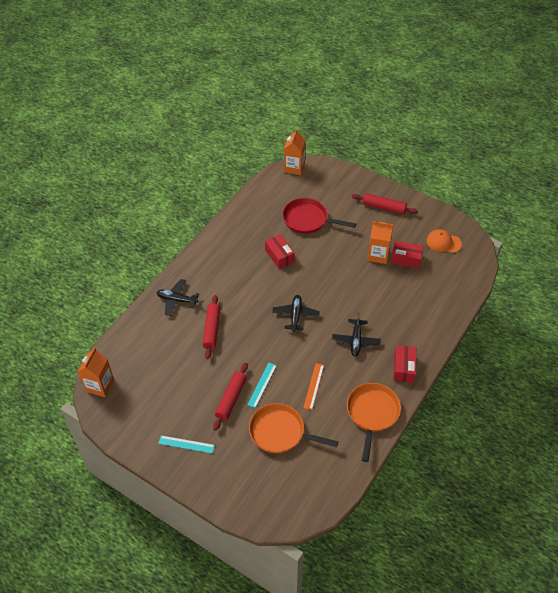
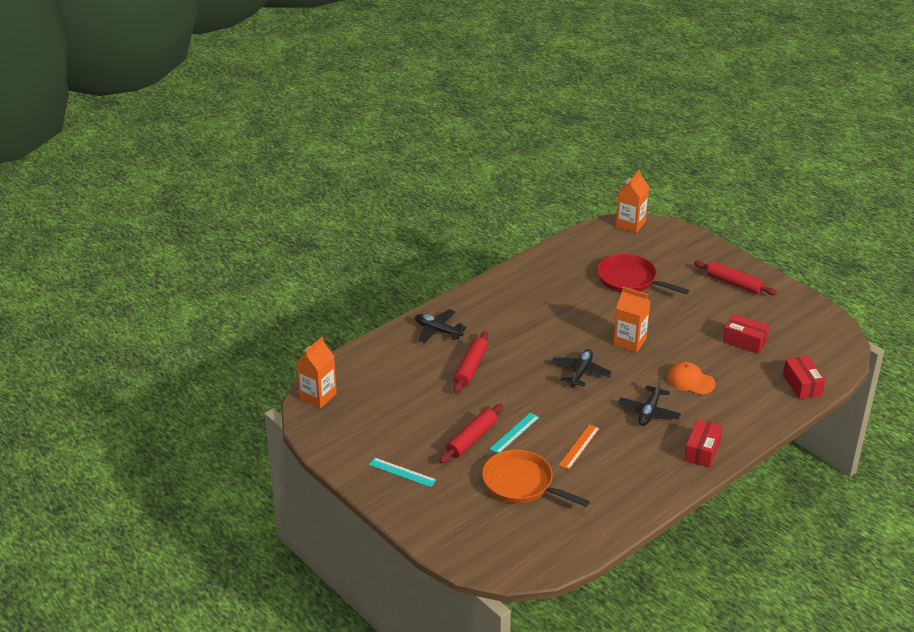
camera: 15 degrees right, 15 degrees down
red box [265,234,295,269] -> red box moved to [783,356,825,399]
orange pan [347,383,401,462] -> none
orange carton [368,221,393,264] -> orange carton moved to [613,287,650,353]
orange cap [426,229,462,253] -> orange cap moved to [667,362,715,395]

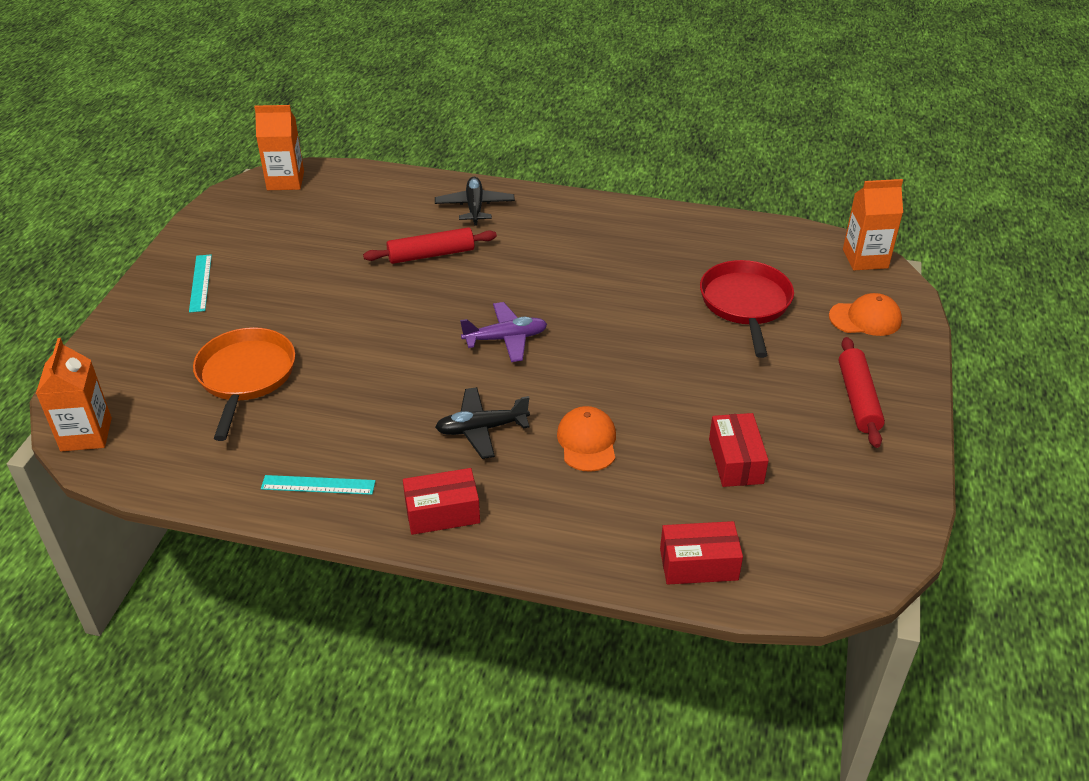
camera: 55 degrees right, 5 degrees up
red rolling pin [439,404,503,464] -> none
turquoise ruler [490,412,539,453] -> turquoise ruler moved to [261,475,376,495]
black plane [551,349,612,388] -> purple plane [460,302,547,362]
orange ruler [559,424,600,469] -> none
orange carton [613,287,650,353] -> orange carton moved to [36,338,112,451]
red box [783,356,825,399] -> red box turned 45 degrees clockwise [660,521,743,584]
none -> orange cap [829,293,902,336]

